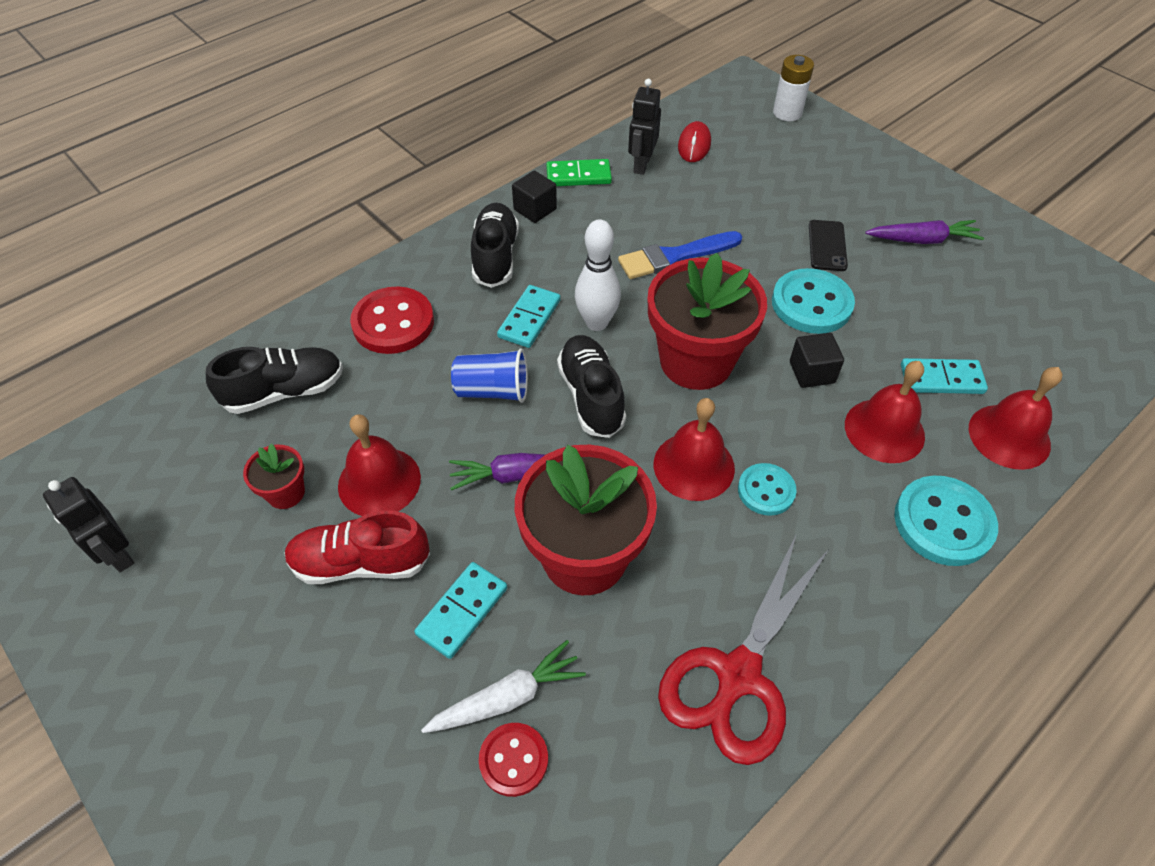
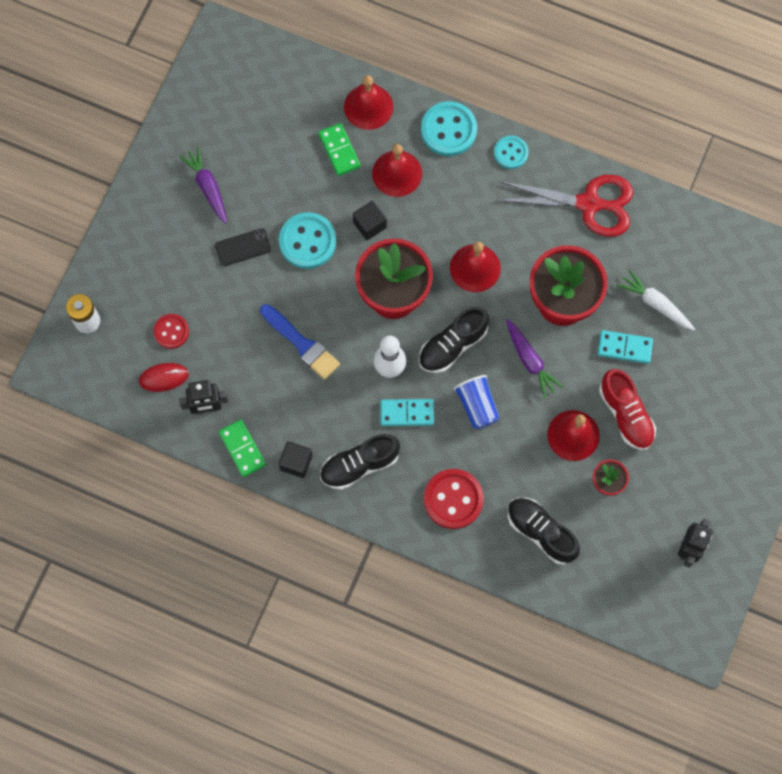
camera: 115 degrees left, 20 degrees up
red button [479,723,548,797] -> red button moved to [153,314,189,349]
turquoise button [738,463,796,516] -> turquoise button moved to [494,136,529,169]
turquoise domino [901,358,988,394] -> green domino [318,123,361,176]

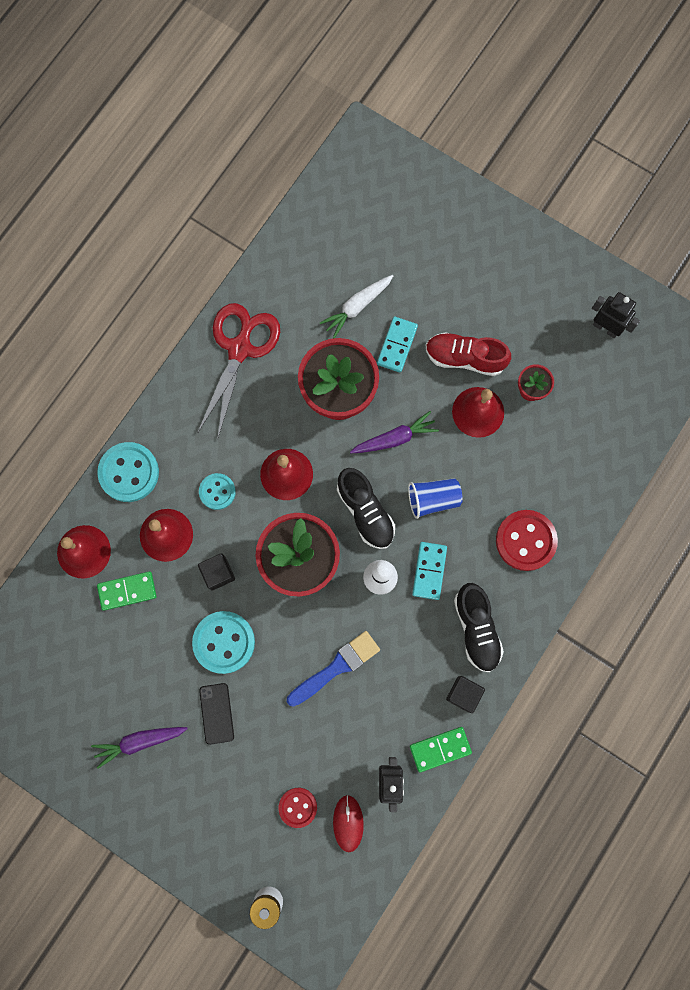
camera: 80 degrees left, 5 degrees up
turquoise button [494,136,529,169] -> turquoise button moved to [199,473,236,510]
black shoe [508,498,580,565] -> none
red shoe [599,369,656,450] -> red shoe turned 150 degrees counterclockwise [426,332,511,376]

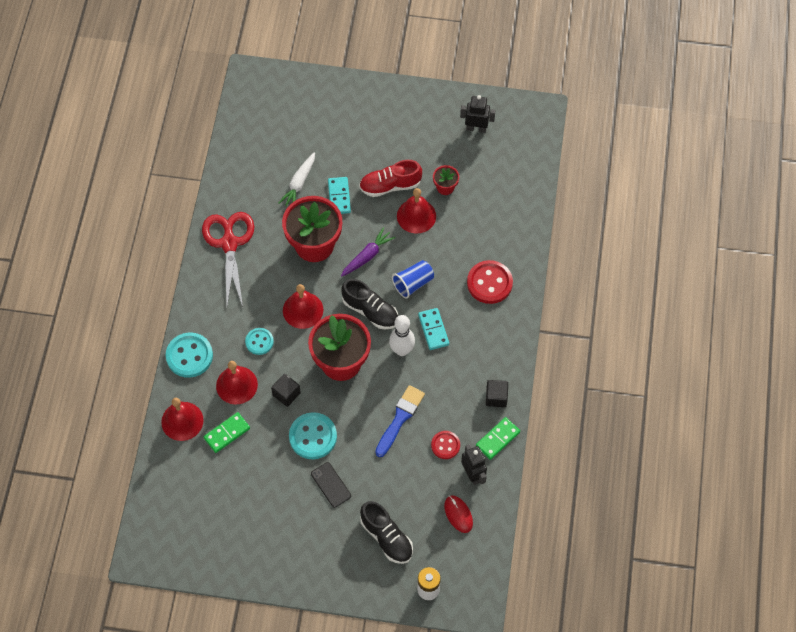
camera: 25 degrees left, 15 degrees down
purple carrot [91,727,187,769] -> none
red button [279,788,317,828] -> red button moved to [431,431,460,459]
black shoe [454,583,504,672] -> black shoe moved to [360,501,413,564]

